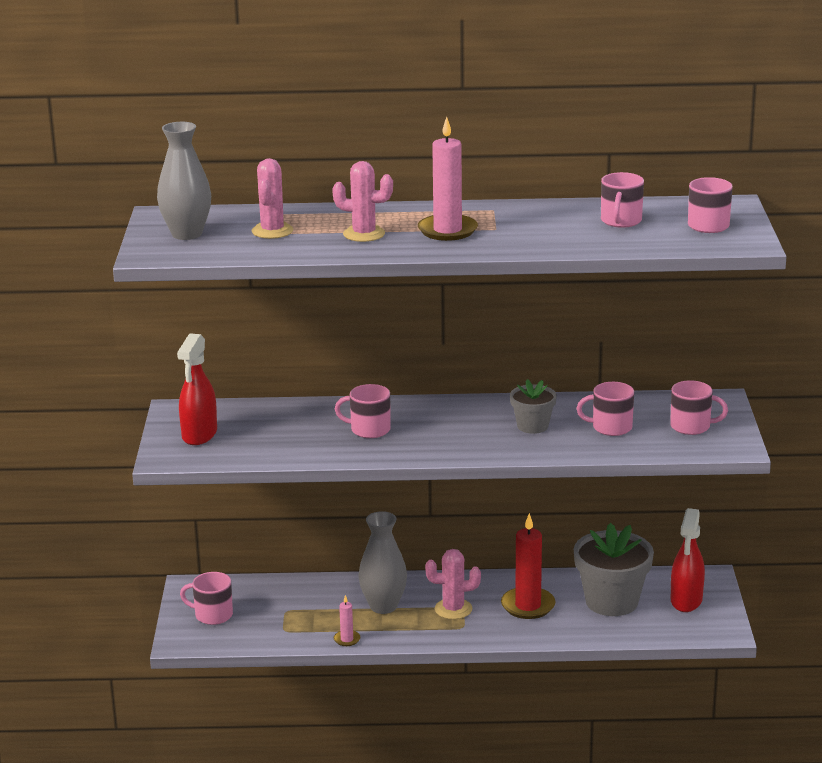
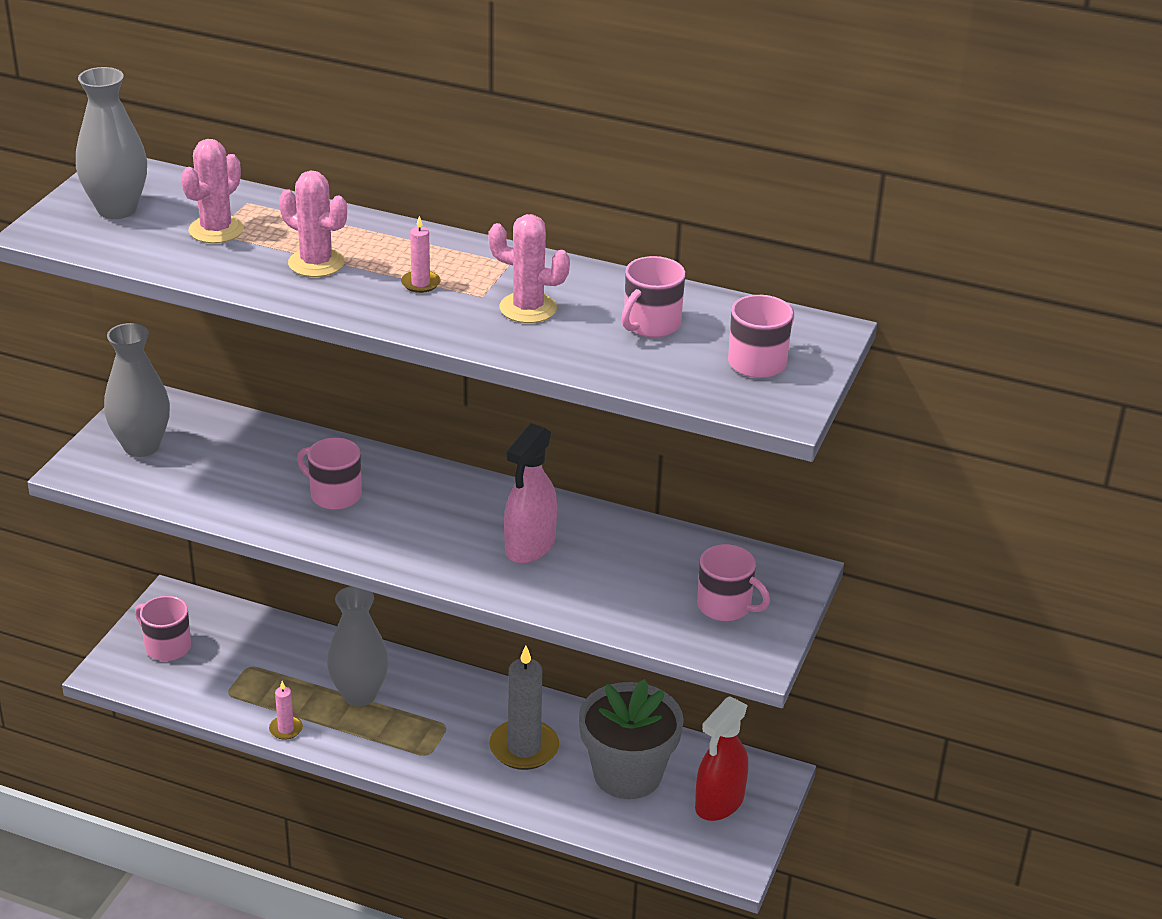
camera: 20 degrees right, 10 degrees up
red spray bottle [177,333,217,445] -> grey vase [104,323,170,457]
pink candle [418,117,478,241] -> pink candle [401,216,440,293], size x0.48
pink cactus [425,549,481,619] -> pink cactus moved to [488,214,570,323]
red candle [501,513,555,619] -> grey candle [489,645,559,770]
grey flower pot [510,379,557,434] -> pink spray bottle [504,423,557,563]
pink mug [577,382,634,436] -> none

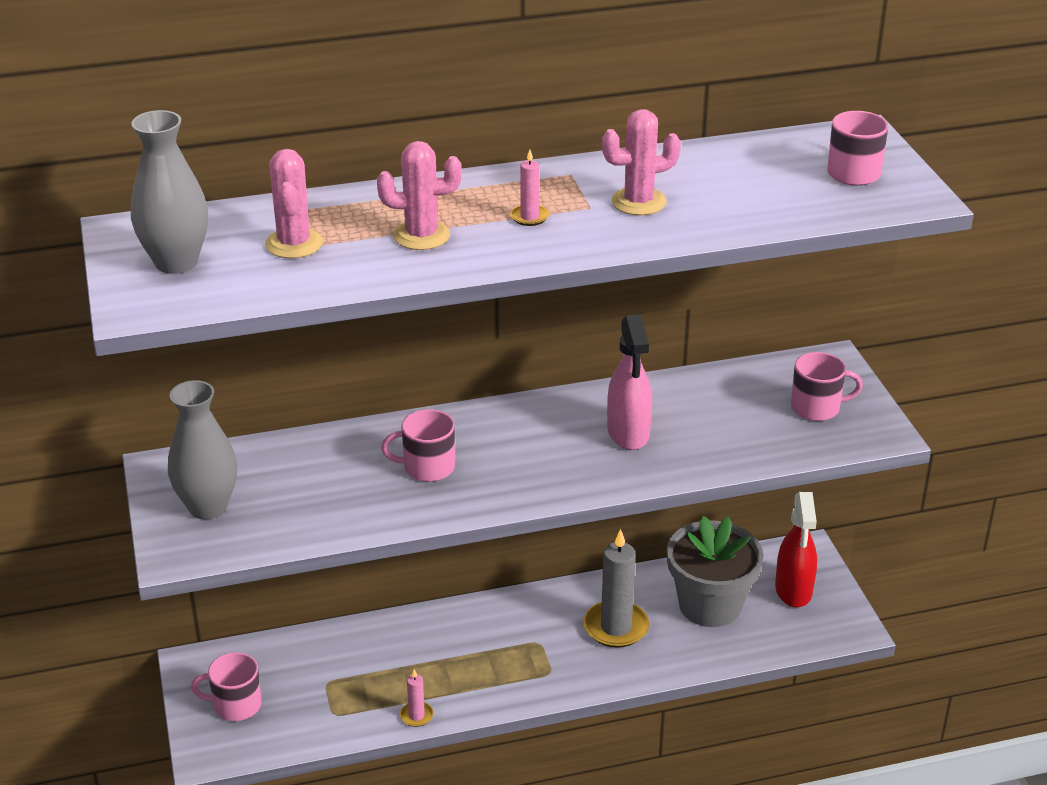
camera: 35 degrees left, 0 degrees up
grey vase [327,586,389,707] -> none
pink mug [622,256,685,337] -> none

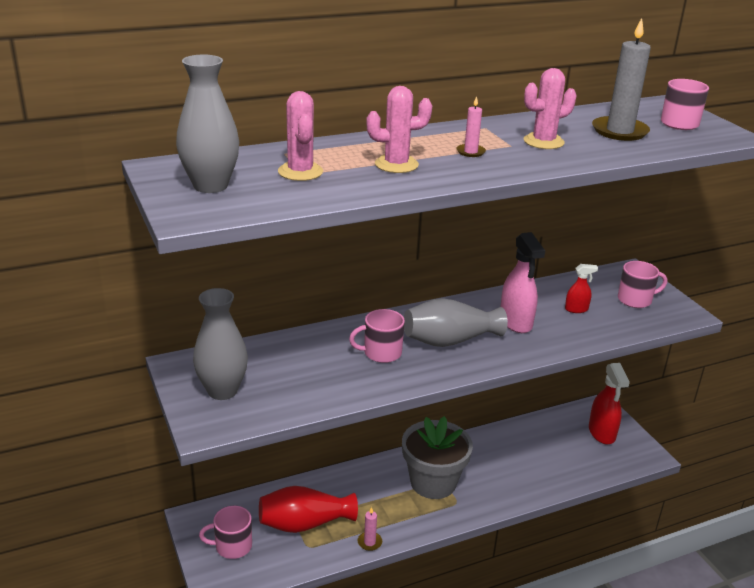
camera: 10 degrees left, 5 degrees down
grey candle [583,529,649,648] -> grey candle moved to [592,18,651,141]
grey flower pot [667,516,764,627] -> grey flower pot moved to [402,416,473,499]
none -> red vase [259,486,358,533]
none -> grey vase [404,298,508,347]
none -> red spray bottle [565,264,598,313]

